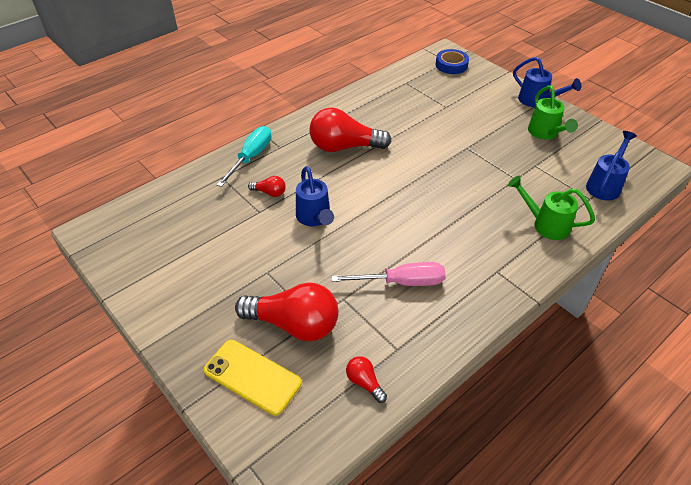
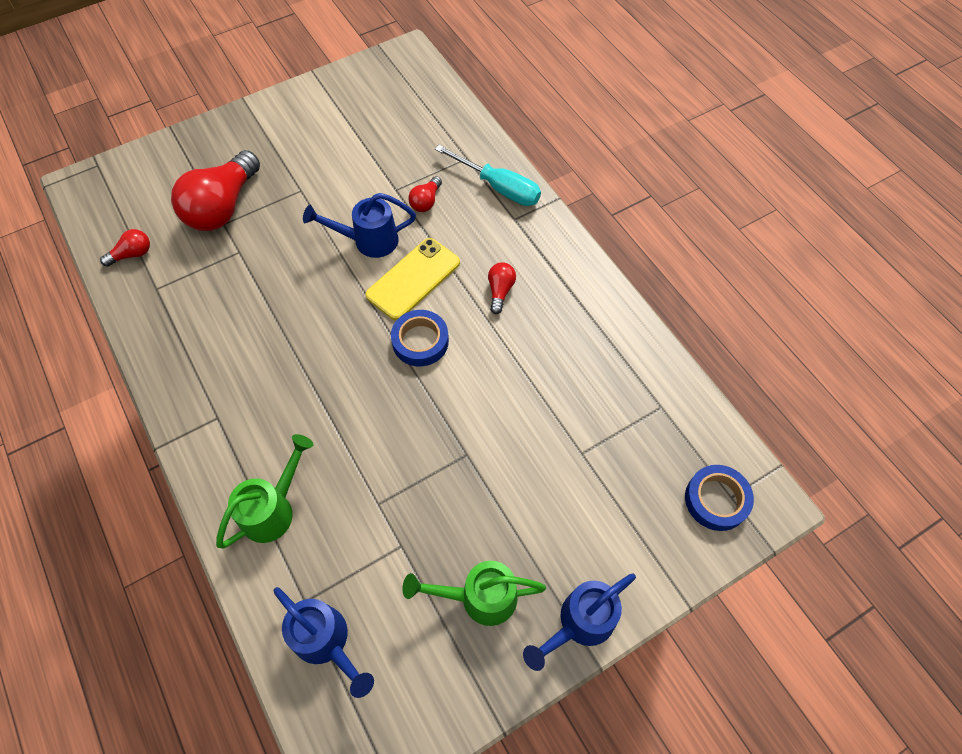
camera: 100 degrees right, 15 degrees up
yellow phone [204,340,302,416] -> yellow phone moved to [366,238,460,320]
red light bulb [309,107,391,152] -> red light bulb [488,262,516,314], size x0.45
pink screwdriver [331,262,445,286] -> none
none -> blue tape [391,310,449,366]

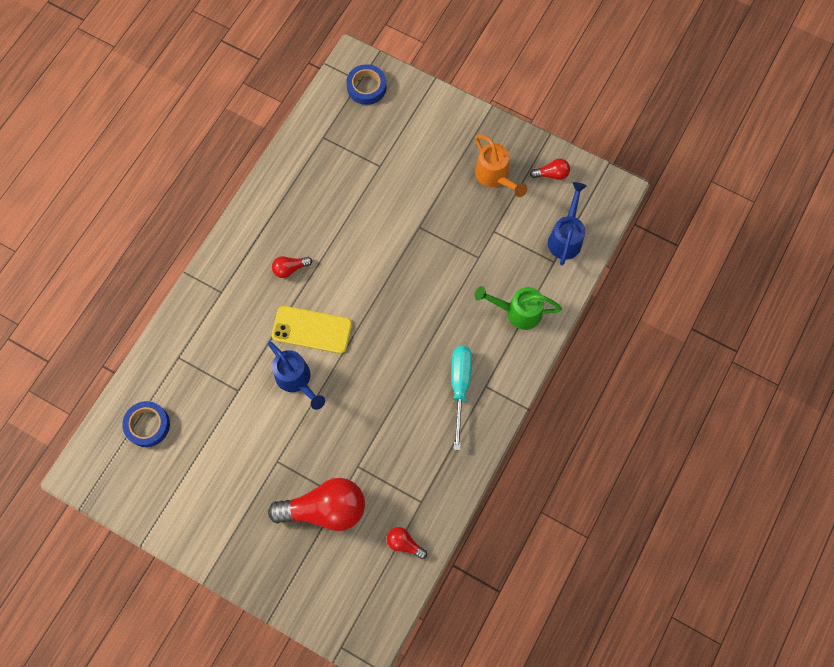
camera: 120 degrees left, 10 degrees up
blue tape [391,310,449,366] -> blue tape moved to [122,401,170,447]
green watering can [402,561,546,626] -> orange watering can [475,134,527,197]
red light bulb [408,176,442,212] -> red light bulb moved to [530,159,570,180]
turquoise screwdriver [435,145,541,206] -> turquoise screwdriver moved to [451,346,472,450]
blue watering can [523,573,636,671] -> none

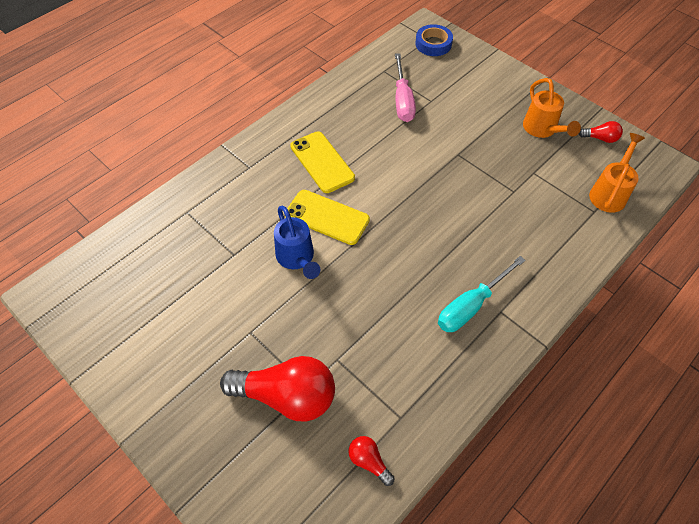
camera: 15 degrees right, 15 degrees down
blue tape [122,401,170,447] -> none
red light bulb [272,256,312,278] -> yellow phone [290,131,355,193]
turquoise screwdriver [451,346,472,450] -> turquoise screwdriver turned 150 degrees counterclockwise [438,256,526,332]
green watering can [474,286,562,330] -> none
blue watering can [548,182,587,265] -> orange watering can [589,133,645,213]
none -> pink screwdriver [395,53,416,122]

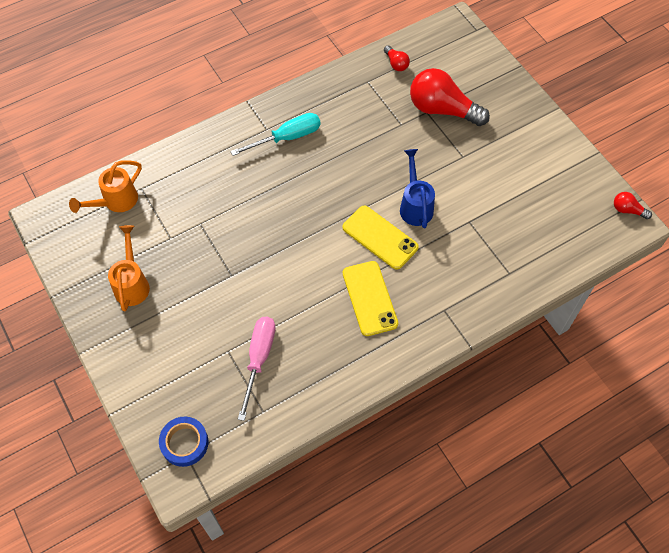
camera: 165 degrees left, 5 degrees up
red light bulb [579,121,623,143] -> red light bulb moved to [614,192,652,219]

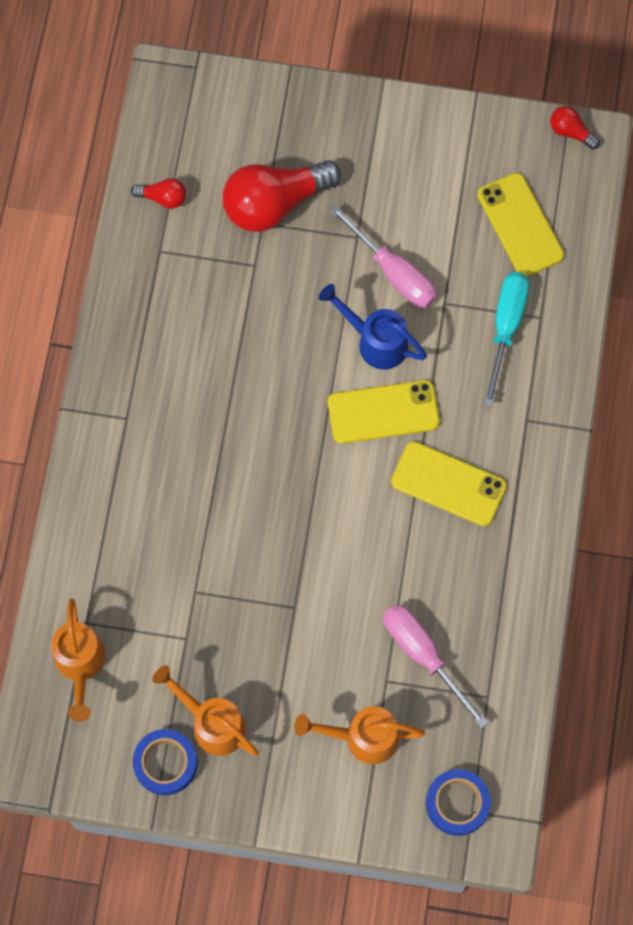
camera: 50 degrees left, 10 degrees up
turquoise screwdriver [230,113,321,156] -> turquoise screwdriver moved to [483,272,529,407]
red light bulb [614,192,652,219] -> red light bulb turned 60 degrees clockwise [550,106,600,150]
none -> blue tape [133,729,197,795]
none -> orange watering can [294,706,425,764]
none -> pink screwdriver [329,205,437,308]
none -> yellow phone [477,173,564,276]

